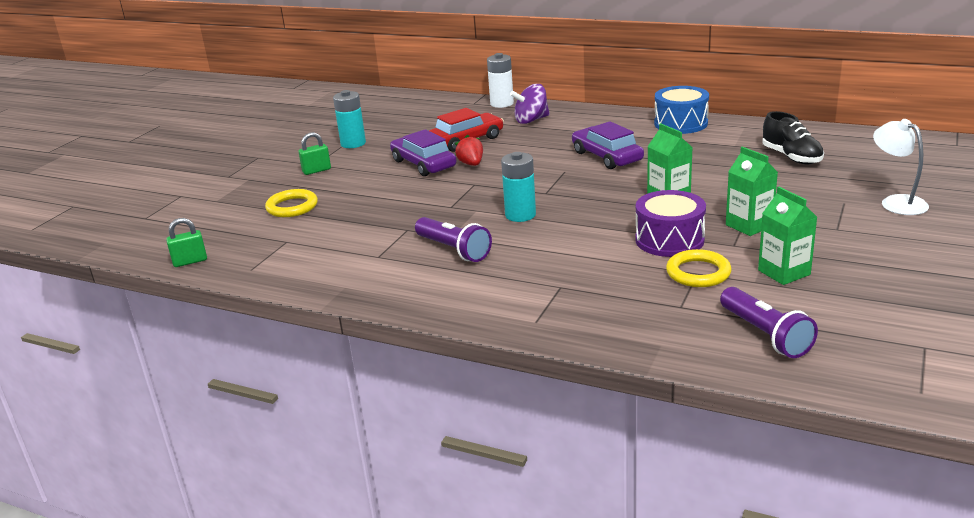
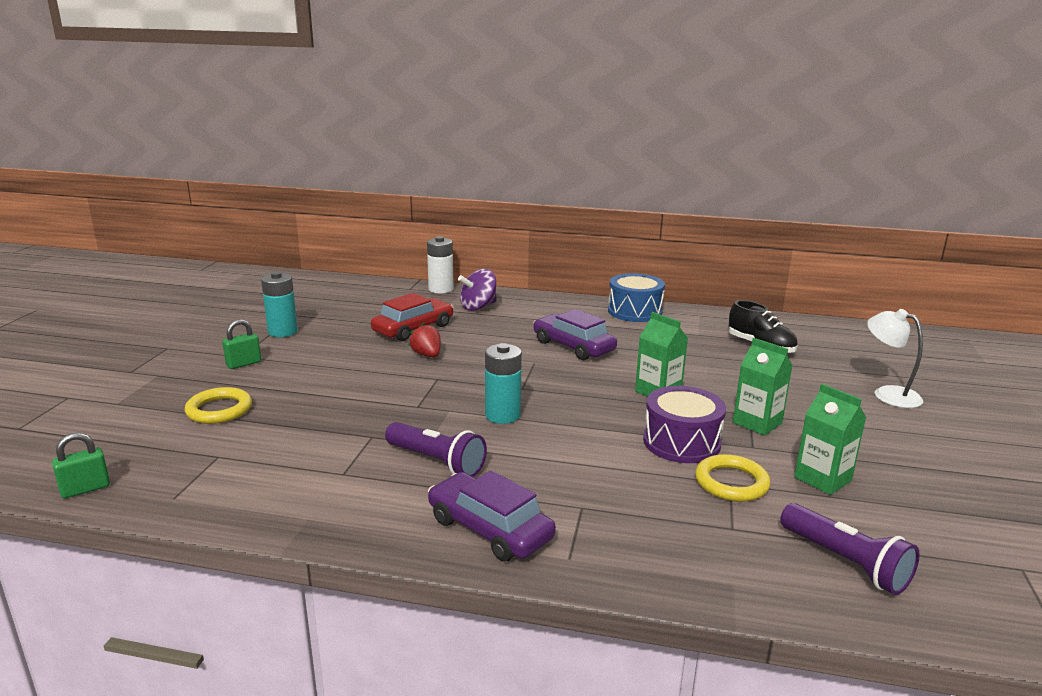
camera: 15 degrees left, 5 degrees down
purple car [390,129,456,176] -> purple car moved to [428,470,556,562]

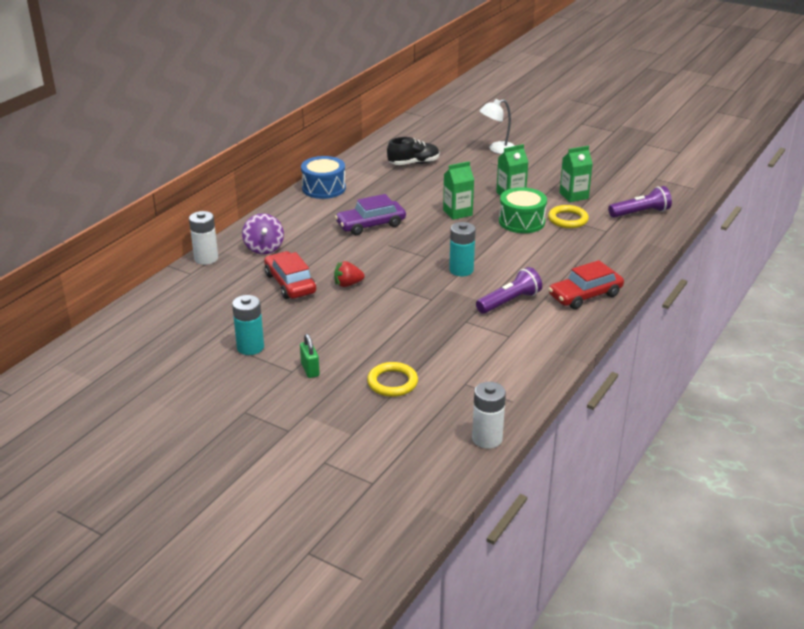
camera: 70 degrees left, 10 degrees up
green padlock [52,433,110,498] -> white battery [472,382,506,449]
purple car [428,470,556,562] -> red car [549,260,624,309]
purple drum [643,386,726,463] -> green drum [499,187,547,233]

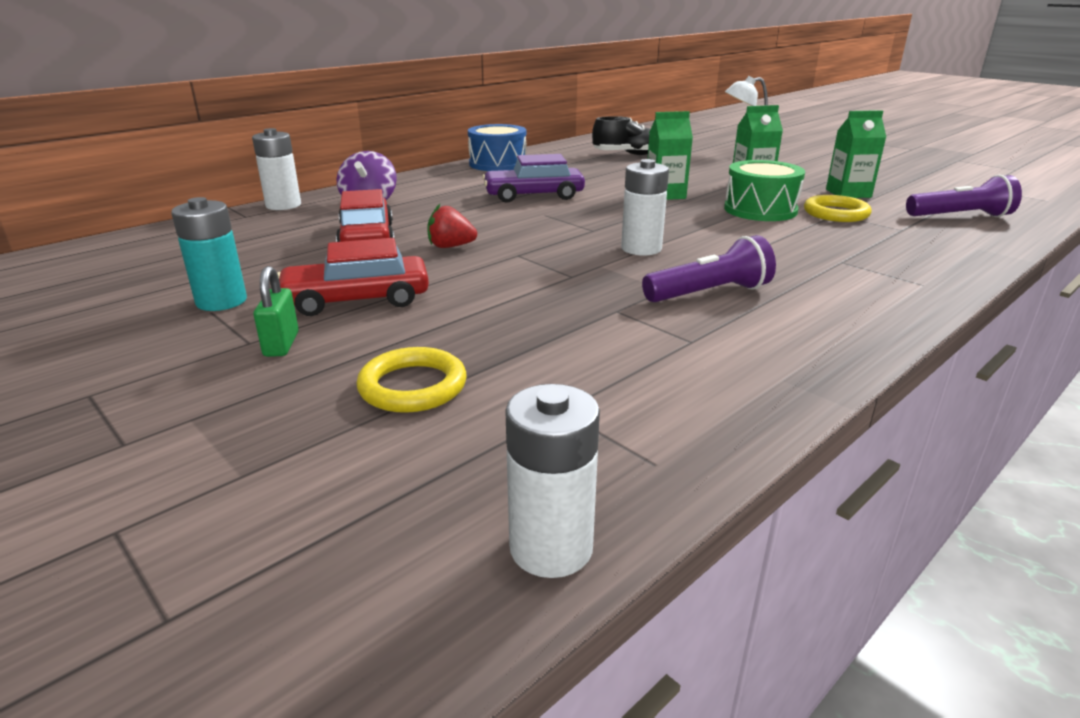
camera: 15 degrees right, 5 degrees down
turquoise battery [449,222,476,276] -> white battery [621,159,669,256]
red car [549,260,624,309] -> red car moved to [277,238,429,316]

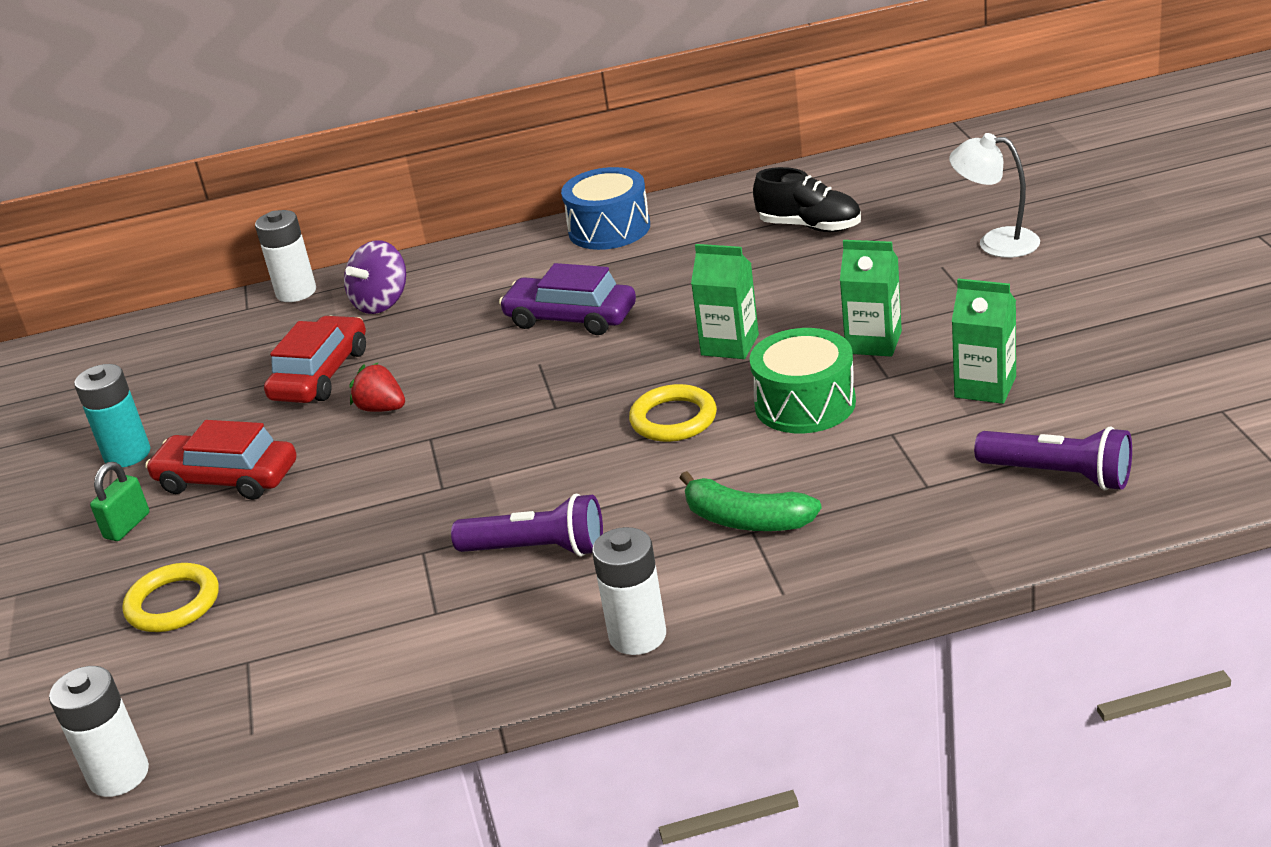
camera: 35 degrees right, 5 degrees up
white battery [621,159,669,256] -> white battery moved to [592,527,666,655]
yellow ring [804,195,872,222] -> yellow ring moved to [629,384,717,442]
none -> green banana [680,471,822,531]

